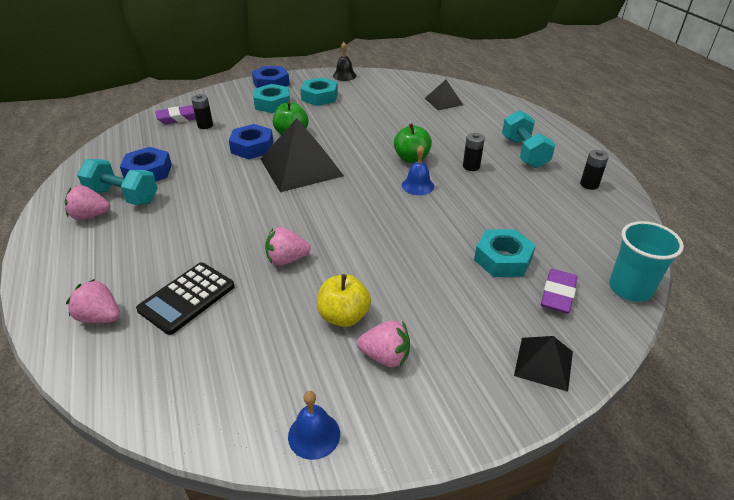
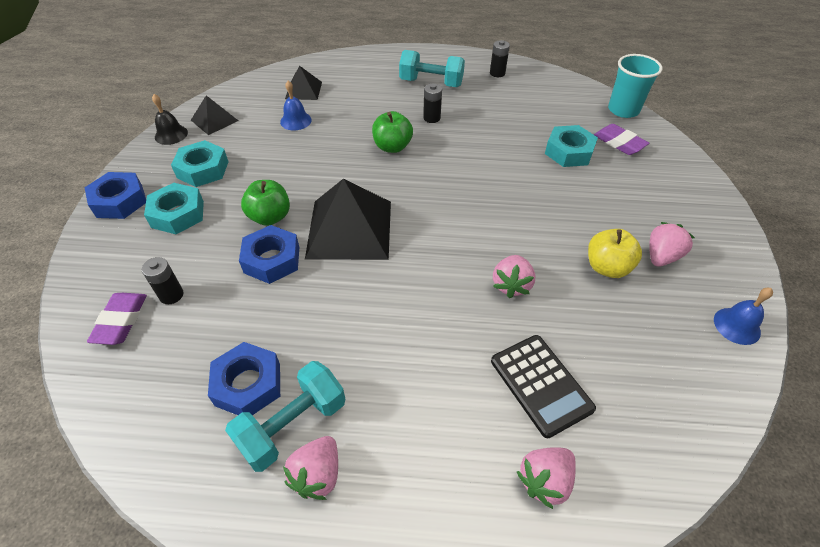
camera: 65 degrees left, 10 degrees up
blue bell [402,145,434,195] -> blue bell moved to [280,81,312,131]
black pyramid [514,336,573,392] -> black pyramid moved to [191,95,239,135]

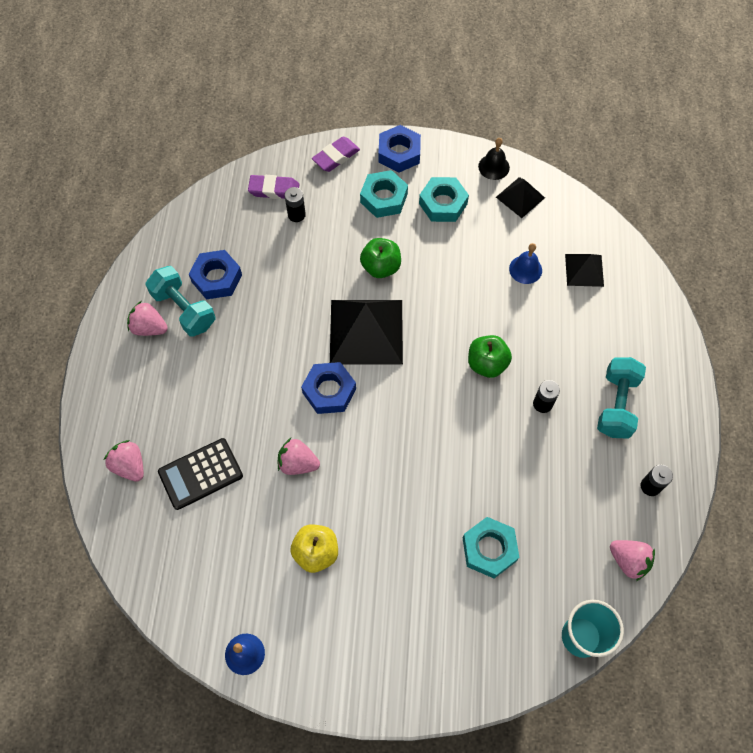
camera: 90 degrees right, 15 degrees up
blue nut [239,225,299,284] -> blue nut moved to [301,362,356,414]
purple eraser [594,124,649,155] -> purple eraser moved to [312,137,360,172]
pink strawberry [649,222,695,267] -> pink strawberry moved to [610,540,655,581]

